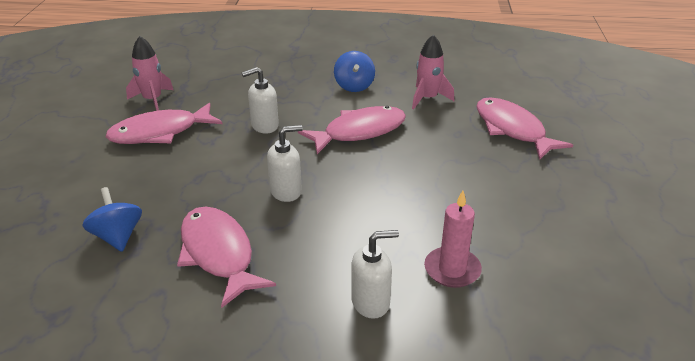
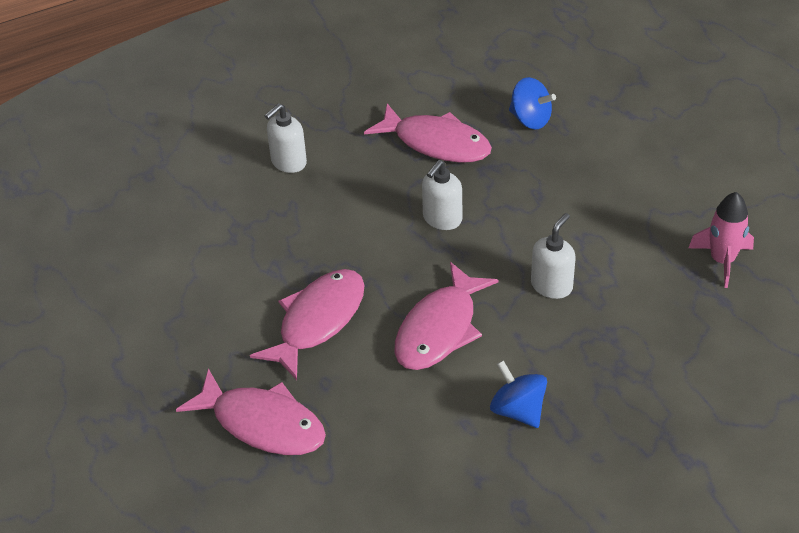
camera: 150 degrees right, 10 degrees up
pink fish [105,102,222,144] -> pink fish moved to [250,269,365,380]
pink rocket [412,35,454,110] -> none
pink candle [424,191,482,288] -> none

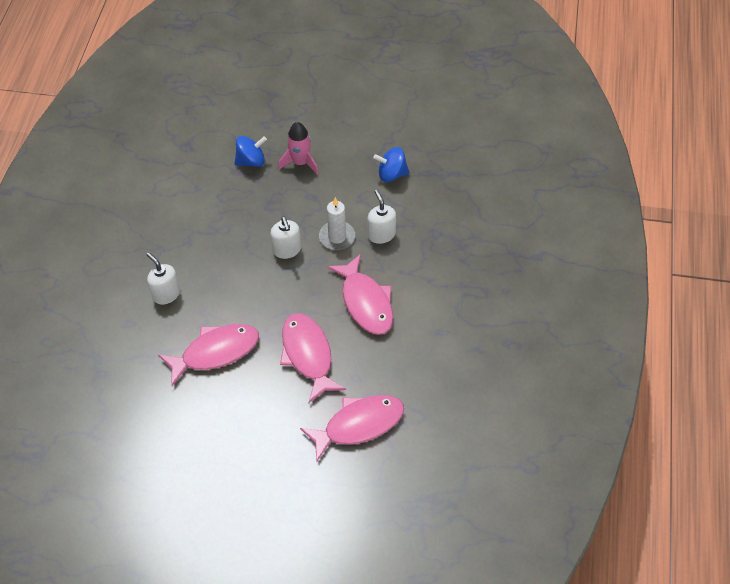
camera: 55 degrees left, 10 degrees up
white soap dispenser [265,103,307,173] -> white soap dispenser turned 150 degrees clockwise [146,252,180,305]
pink fish [364,104,492,163] -> pink fish moved to [158,324,259,386]
blue spinning top [490,360,547,428] -> blue spinning top moved to [373,147,410,182]
pink rocket [689,192,754,288] -> pink rocket moved to [278,122,319,175]
none -> white candle [319,197,355,250]

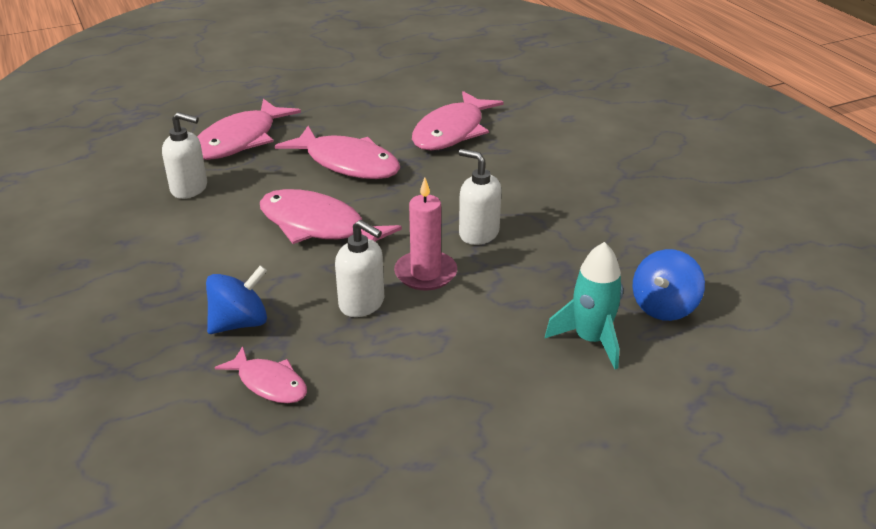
camera: 145 degrees right, 20 degrees down
white soap dispenser [146,252,180,305] -> white soap dispenser moved to [162,112,207,199]
pink rocket [278,122,319,175] -> turquoise rocket [545,242,623,369]
white candle [319,197,355,250] -> pink candle [394,178,457,290]
blue spinning top [373,147,410,182] -> blue spinning top moved to [206,265,267,334]
none -> pink fish [215,346,307,403]

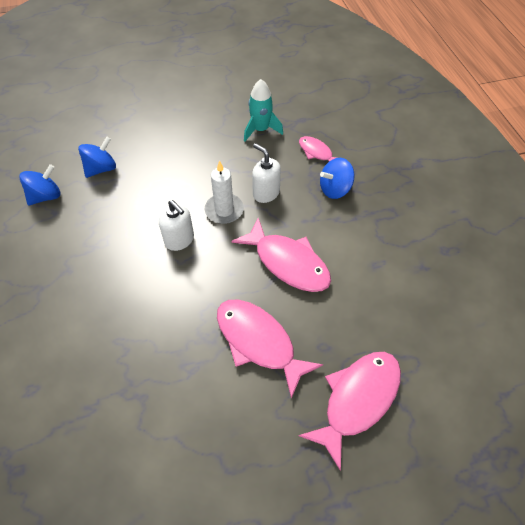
camera: 170 degrees left, 20 degrees up
white soap dispenser [162,112,207,199] -> none
pink candle [394,178,457,290] -> white candle [205,161,244,224]
pink fish [412,91,504,150] -> none
turquoise rocket [545,242,623,369] -> turquoise rocket moved to [244,79,283,142]
none -> blue spinning top [19,164,60,206]

